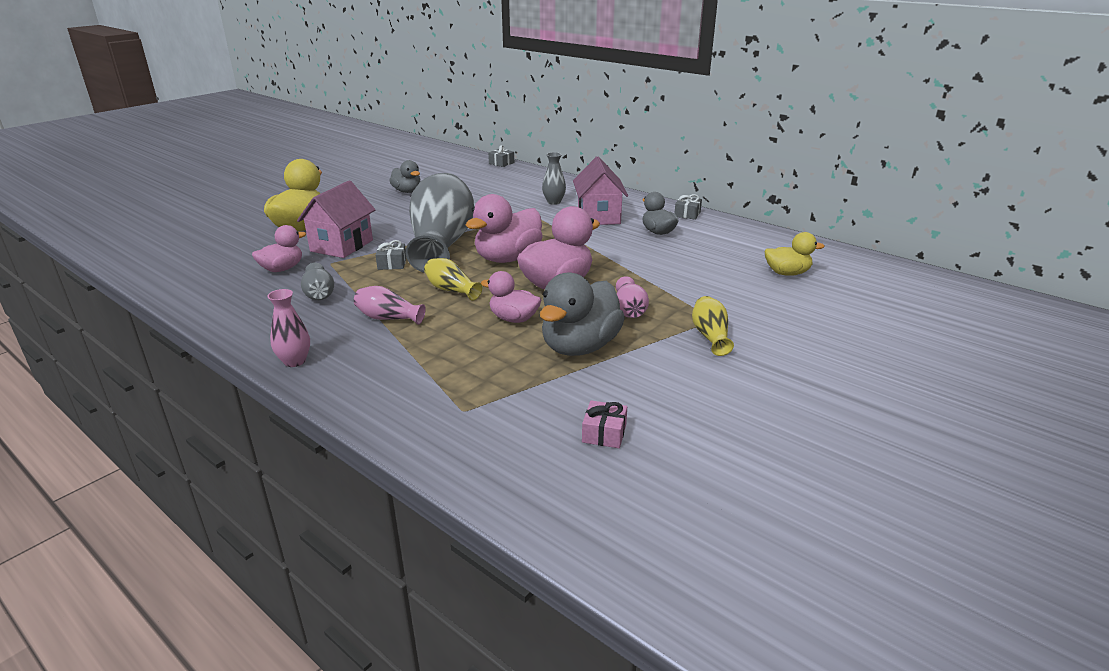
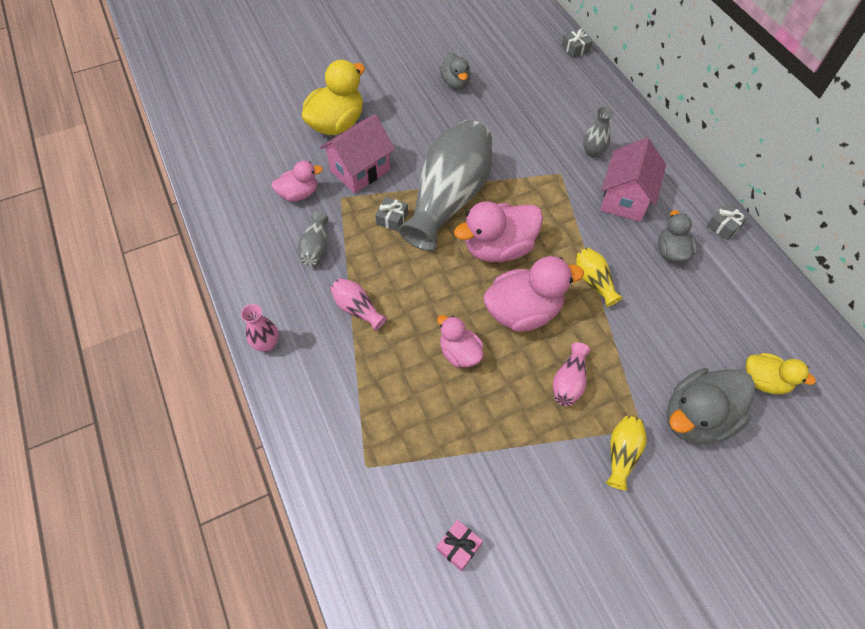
camera: 25 degrees right, 30 degrees up
yellow vase [424,258,482,301] -> yellow vase moved to [576,248,623,307]
grey duck [540,272,625,356] -> grey duck moved to [666,368,755,444]

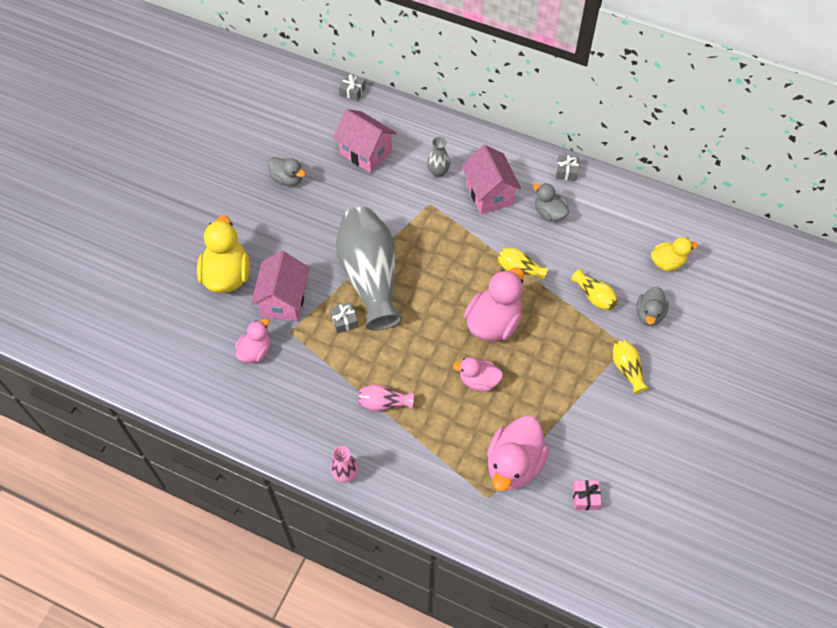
camera: 40 degrees left, 0 degrees up
grey vase [298,212,328,266] -> none
pink duck [454,201,543,262] -> pink duck moved to [487,416,549,491]
pink vase [553,342,590,406] -> none
grey duck [666,368,755,444] -> grey duck [636,286,669,326], size x0.59
none -> pink house [333,109,397,173]
none -> yellow vase [571,269,618,311]

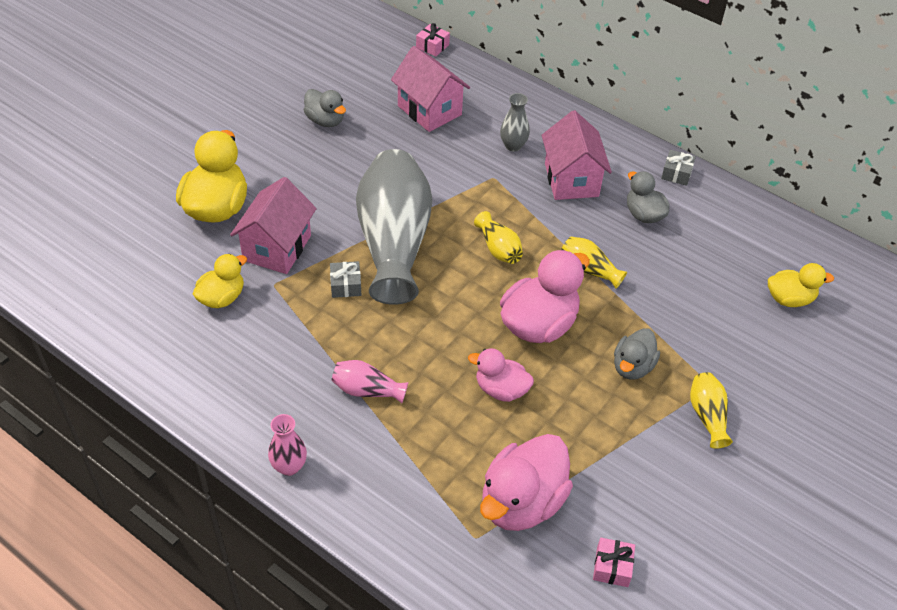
camera: 10 degrees right, 10 degrees down
pink duck [235,318,270,363] -> yellow duck [193,254,247,308]
grey gift [339,74,365,101] -> pink gift [416,23,450,57]
yellow vase [571,269,618,311] -> yellow vase moved to [474,211,523,264]
grey duck [636,286,669,326] -> grey duck moved to [614,328,660,380]

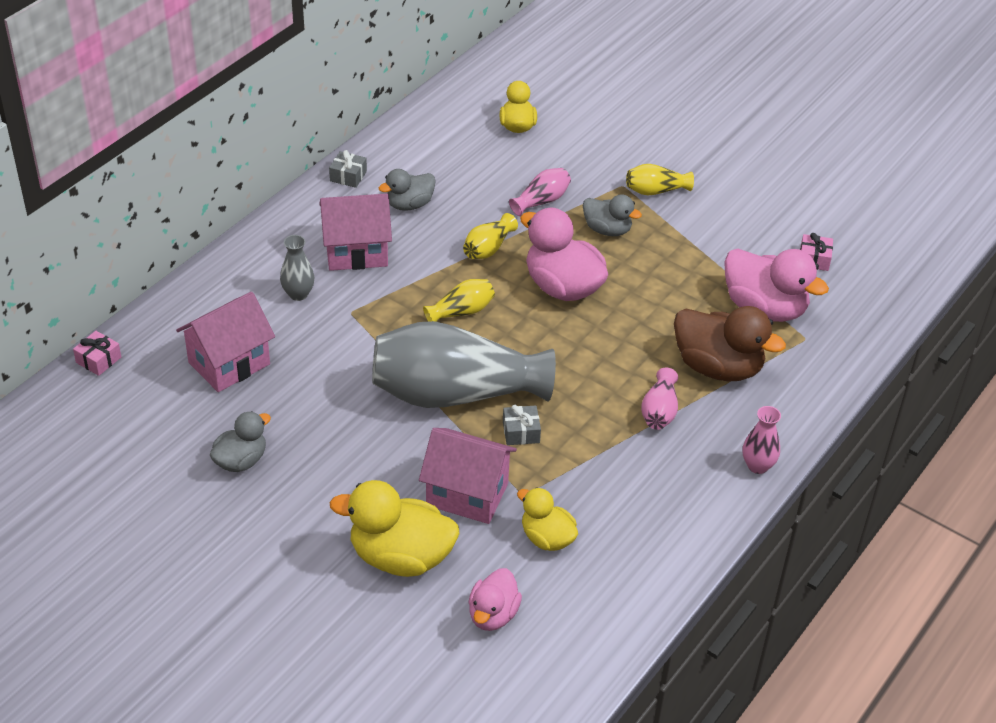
camera: 90 degrees left, 5 degrees down
pink duck [468,348,534,402] -> pink duck moved to [468,568,522,631]
none -> pink vase [509,168,571,216]
none -> brown duck [674,306,786,381]

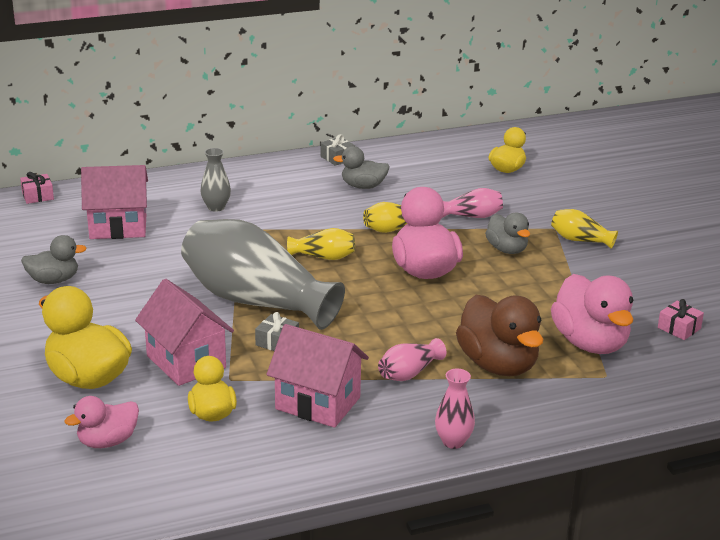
camera: 35 degrees right, 15 degrees down
pink house [319,194,392,271] -> pink house moved to [267,324,369,428]

